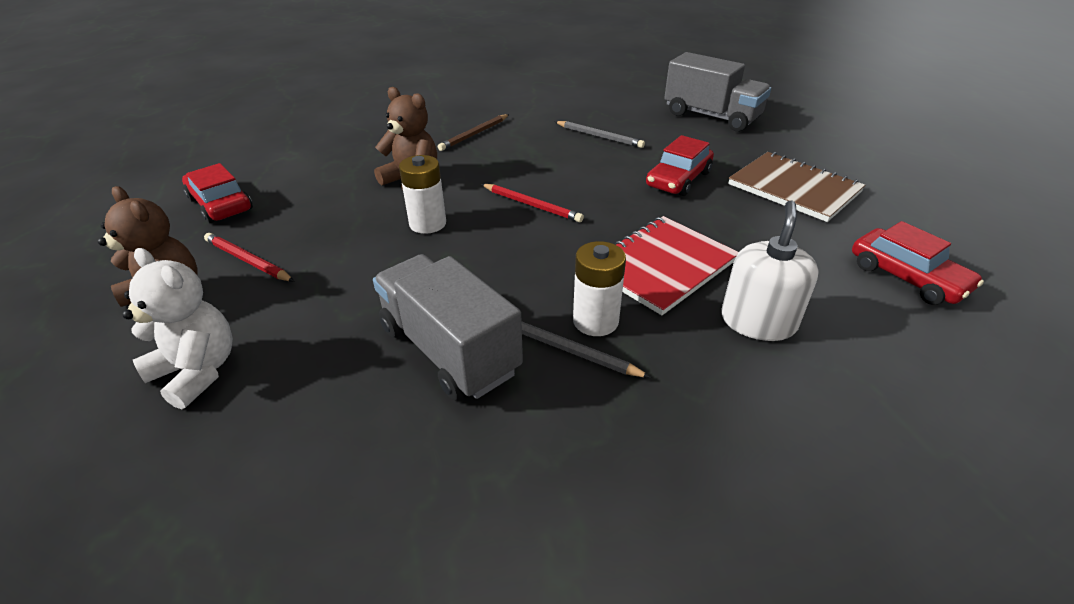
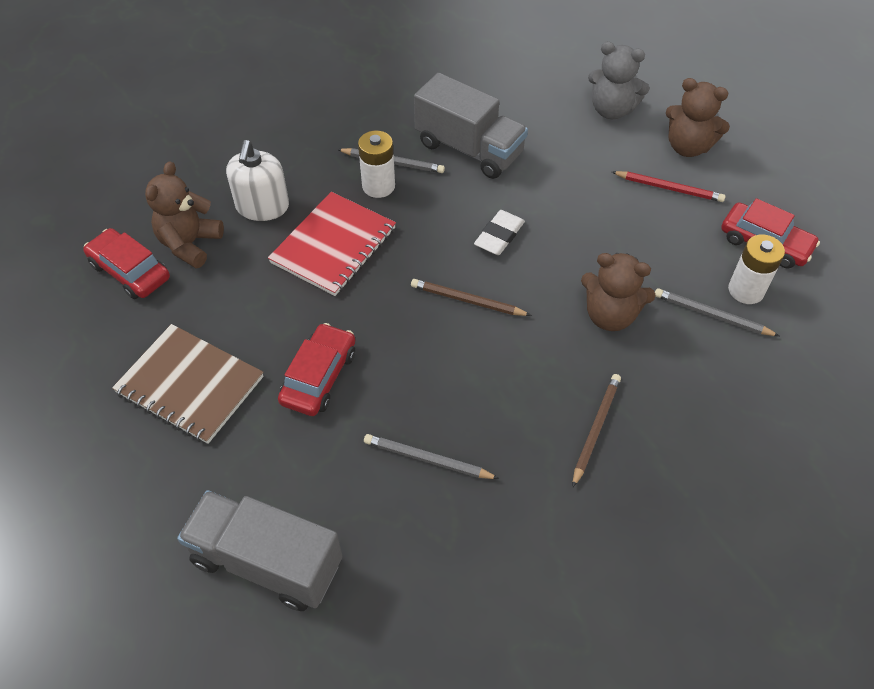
camera: 165 degrees right, 15 degrees up
white teddy bear [122,248,233,409] -> grey teddy bear [588,42,650,119]
white battery [399,155,446,234] -> white battery moved to [728,234,785,304]
red pencil [481,184,584,223] -> brown pencil [411,279,532,316]
none -> brown teddy bear [145,161,224,268]
none -> white eraser [474,210,525,255]
none -> grey pencil [655,288,779,336]

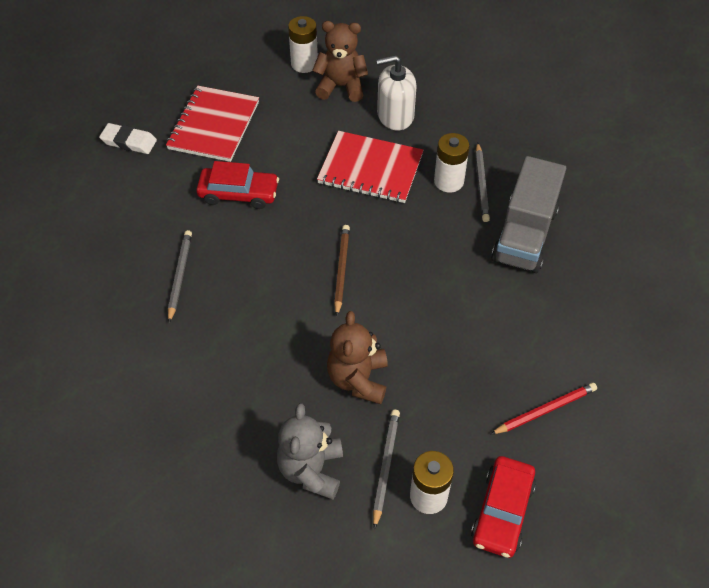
camera: 75 degrees right, 0 degrees up
red car [83,228,170,299] -> white battery [288,16,318,73]
brown notebook [112,324,264,444] -> red notebook [166,86,259,162]
grey truck [177,490,342,611] -> none
white eraser [474,210,525,255] -> white eraser moved to [99,123,157,154]
brown pencil [572,374,621,488] -> none
grey teddy bear [588,42,650,119] -> grey teddy bear moved to [277,403,343,499]
red pencil [612,171,726,202] -> red pencil turned 120 degrees counterclockwise [490,383,597,435]
brown teddy bear [666,78,730,157] -> none

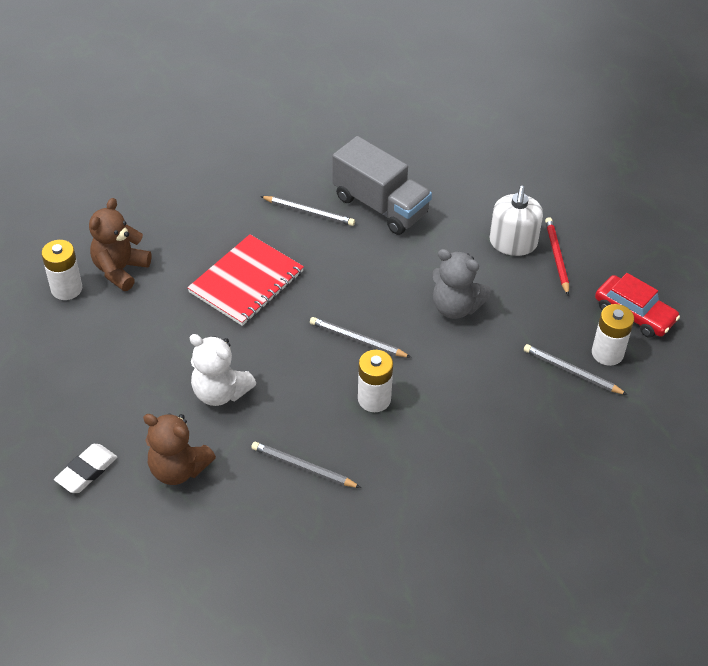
camera: 70 degrees left, 5 degrees down
red notebook [166,86,259,162] -> none
red car [196,161,279,209] -> white teddy bear [190,334,256,406]
grey teddy bear [277,403,343,499] -> grey teddy bear moved to [432,249,491,319]
brown teddy bear [327,311,388,404] -> brown teddy bear moved to [143,413,216,485]
brown pencil [334,225,350,316] -> grey pencil [310,317,411,358]
white soap dispenser [376,55,417,130] -> white soap dispenser moved to [490,186,543,256]
white battery [434,133,469,193] -> white battery moved to [358,350,393,412]

